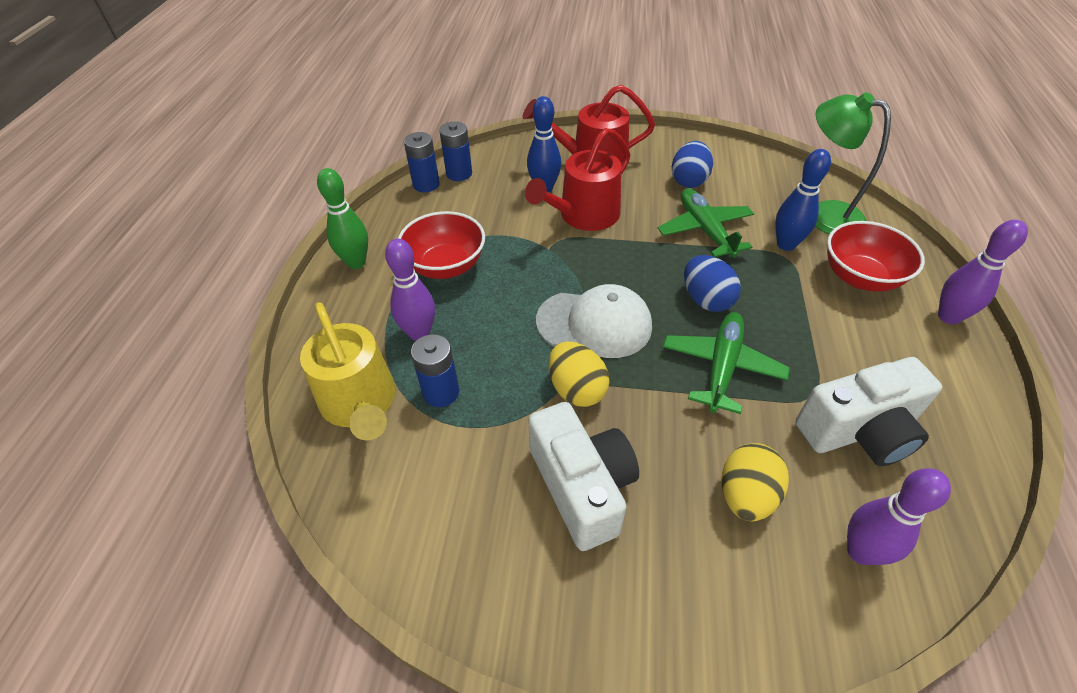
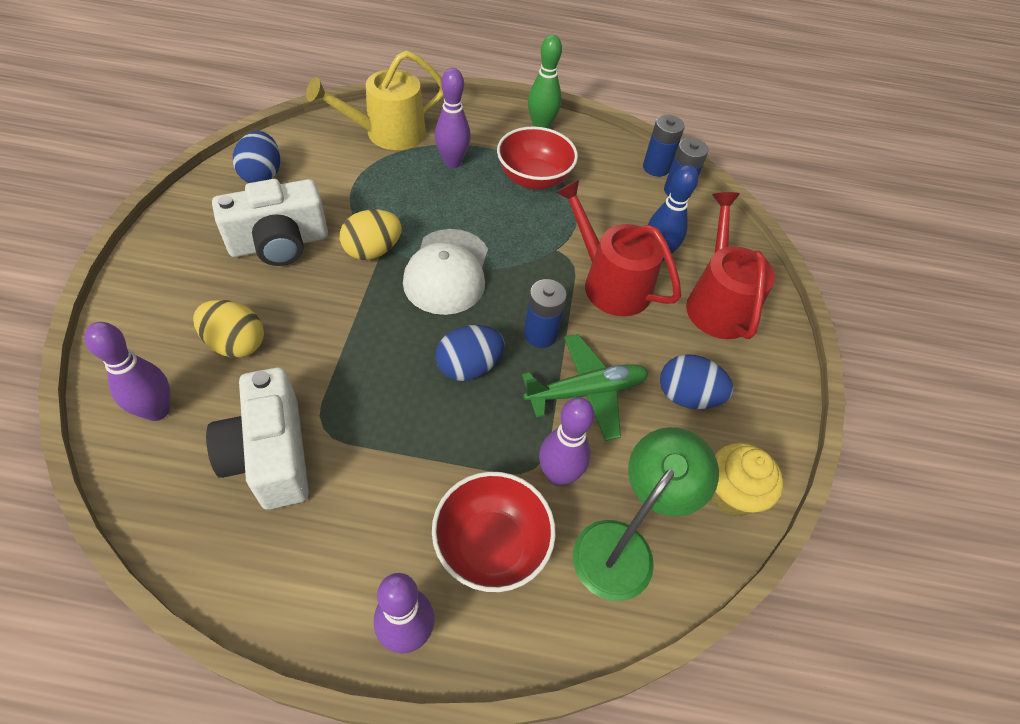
camera: 85 degrees right, 5 degrees up
blue battery [411,334,459,407] -> blue battery moved to [524,279,567,348]
green plane [663,312,790,414] -> none
blue bowling pin [775,149,831,251] -> purple bowling pin [539,397,595,486]
none -> blue egg [233,131,280,183]
none -> yellow cupcake [711,443,784,516]

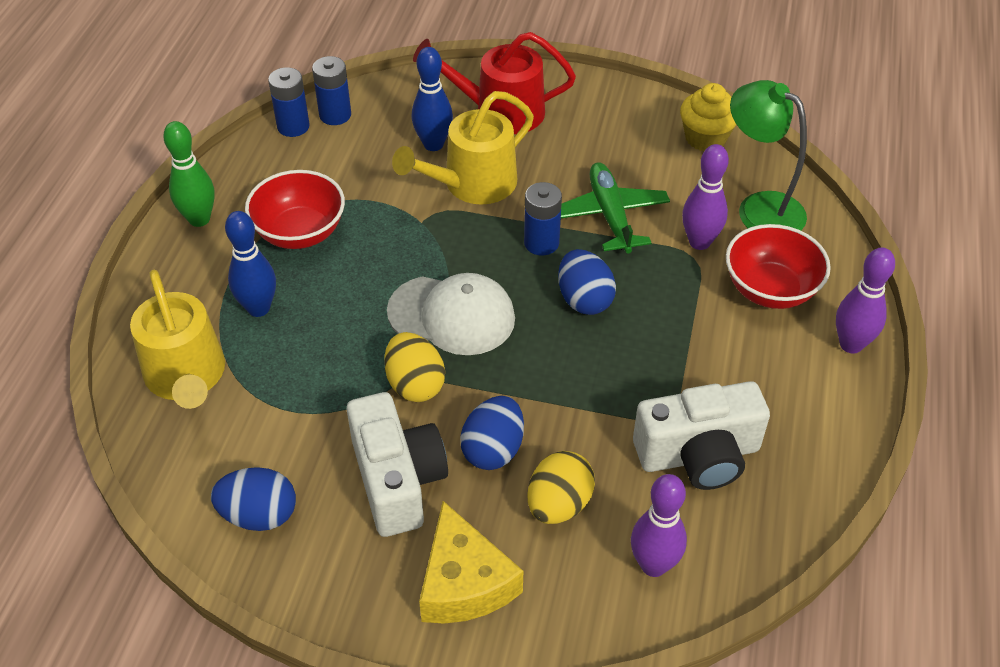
camera: 80 degrees left, 5 degrees down
purple bowling pin [435,68,471,168] -> blue bowling pin [225,211,276,317]
red watering can [555,179,681,316] -> yellow watering can [392,91,534,205]
blue egg [660,354,733,409] -> blue egg moved to [460,396,524,470]
none -> yellow cheese [419,501,523,624]

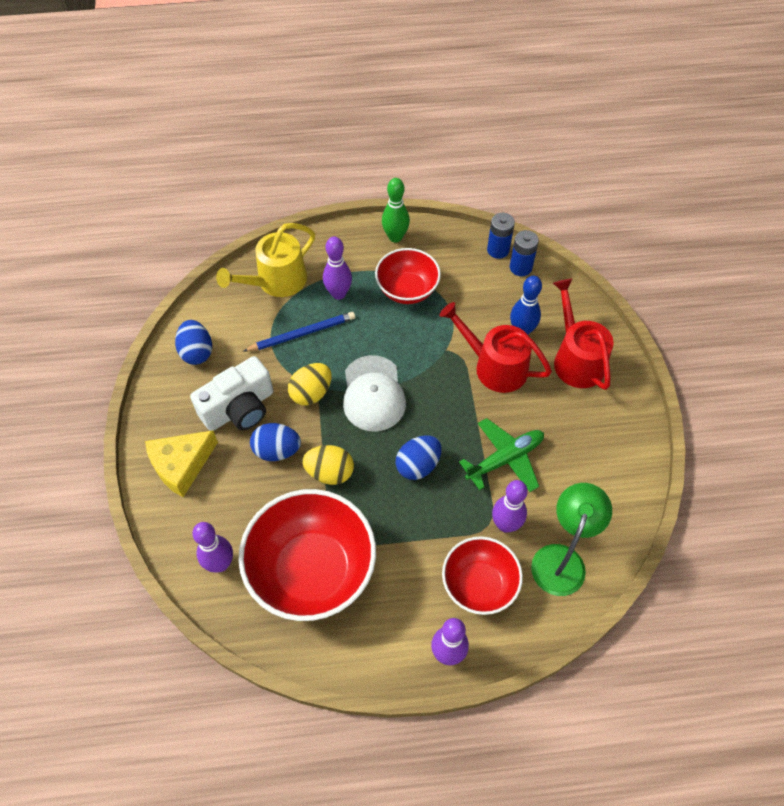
camera: 70 degrees right, 10 degrees up
blue bowling pin [225,211,276,317] -> purple bowling pin [323,237,352,300]
yellow watering can [392,91,534,205] -> red watering can [439,302,552,393]
blue battery [524,182,562,255] -> none
yellow egg [527,451,595,524] -> yellow egg moved to [302,445,354,485]
white camera [633,381,770,490] -> red bowl [238,489,376,621]
yellow cupcake [680,83,736,151] -> none
none -> blue pencil [243,312,355,351]

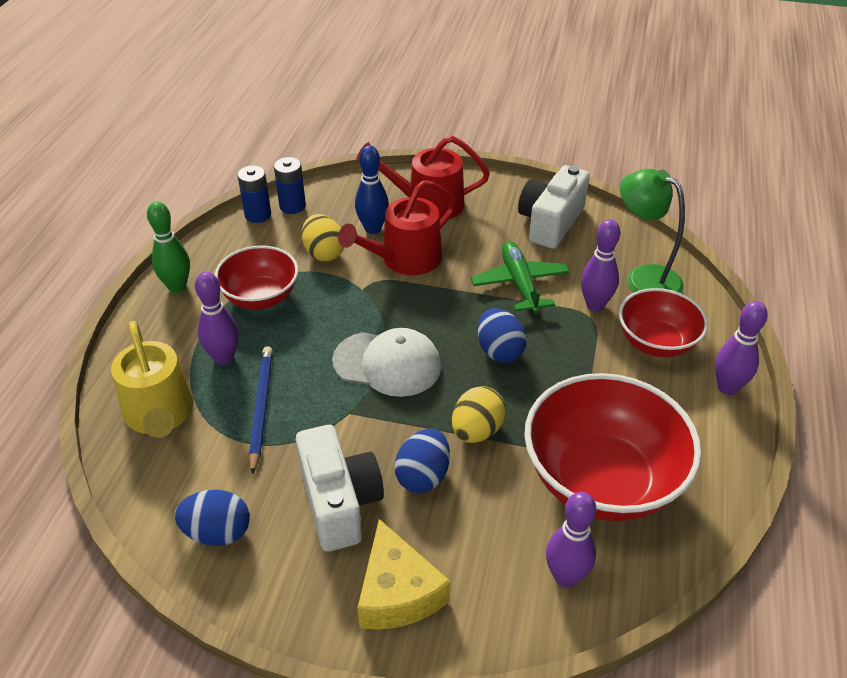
camera: 70 degrees left, 15 degrees down
yellow egg [288,363,332,405] -> yellow egg moved to [302,214,344,262]
none -> white camera [518,165,590,249]

